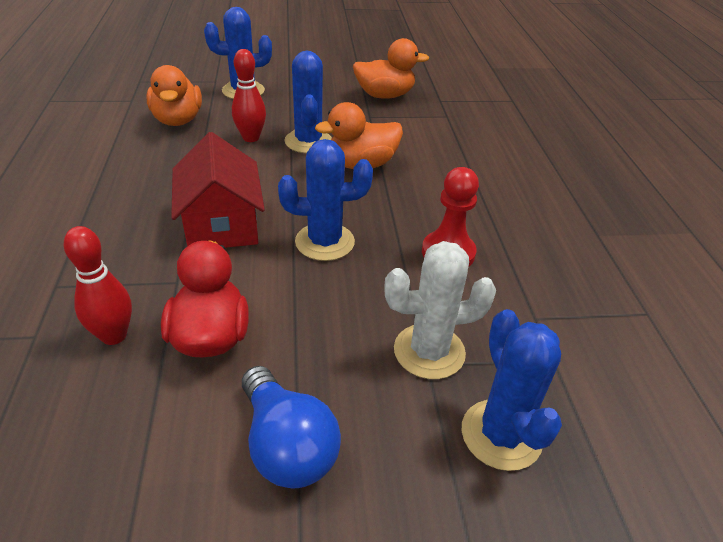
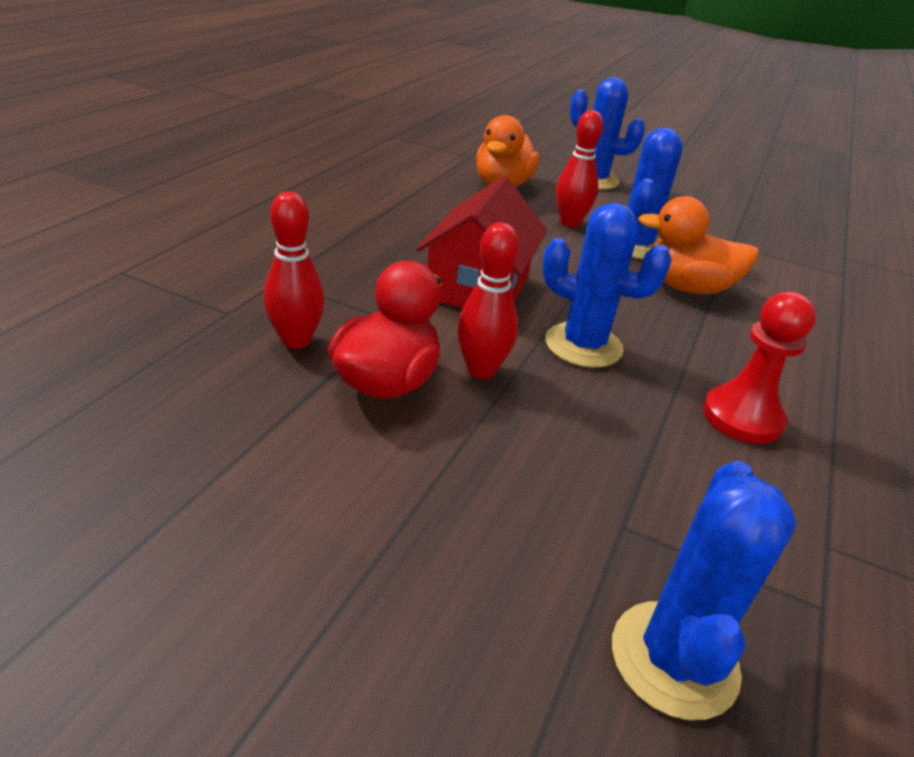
camera: 30 degrees right, 5 degrees down
blue light bulb [242,366,341,488] -> none
orange duck [353,38,429,99] -> none
white cactus [384,241,496,379] -> none
none -> red bowling pin [457,222,519,379]

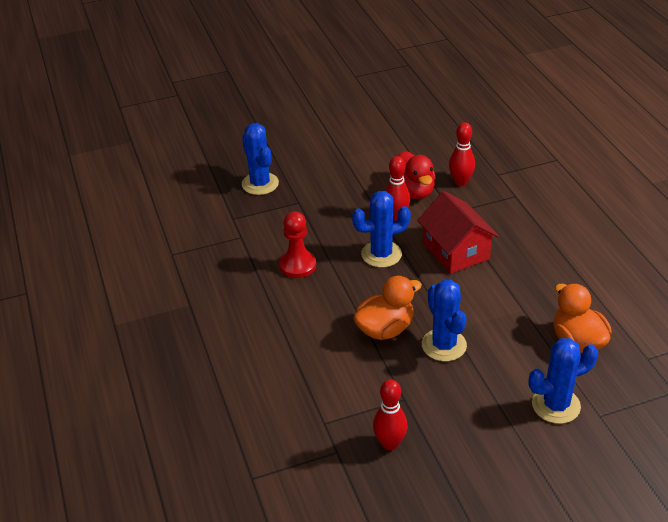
camera: 140 degrees right, 5 degrees up
red bowling pin [556,110,603,227] -> red bowling pin moved to [373,379,408,450]

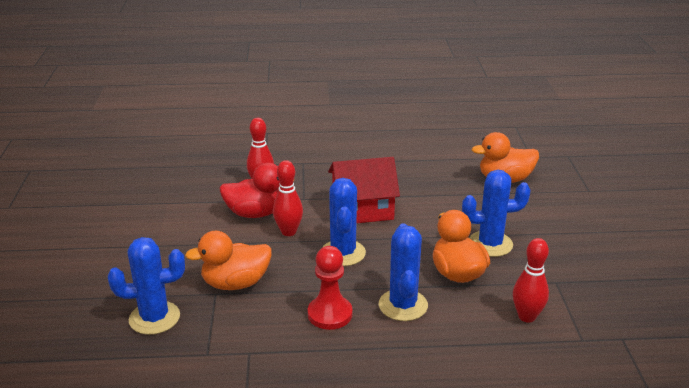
camera: 75 degrees left, 10 degrees down
red bowling pin [373,379,408,450] -> red bowling pin moved to [513,238,549,323]
blue cactus [528,338,598,424] -> blue cactus moved to [379,224,428,321]
none -> orange duck [185,231,272,290]

